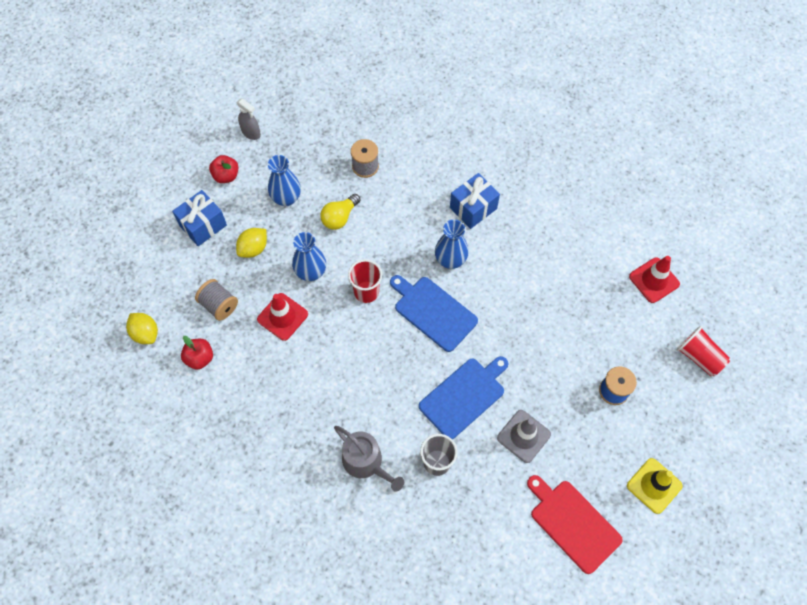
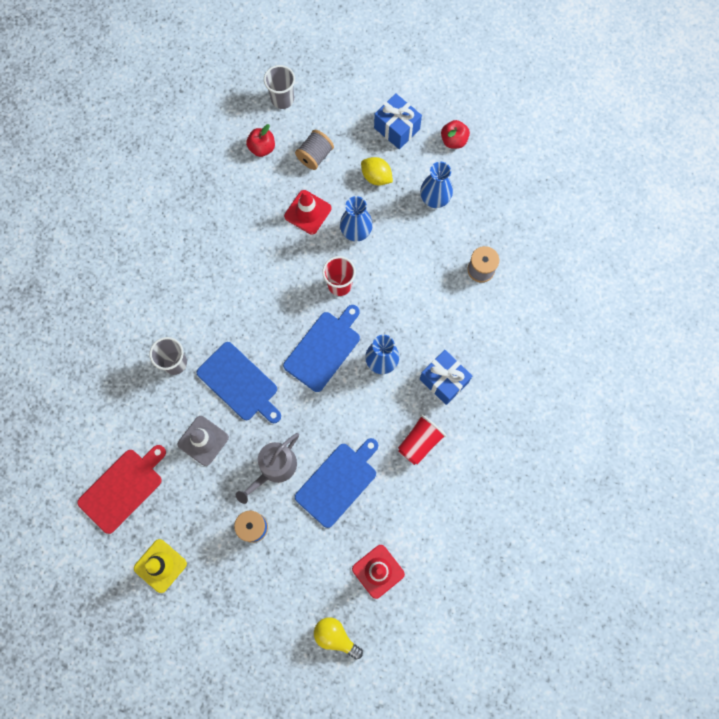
camera: 85 degrees right, 10 degrees up
yellow lemon [126,313,158,344] -> grey cup [264,65,295,109]
grey spray bottle [236,98,261,140] -> none
yellow light bulb [320,194,360,230] -> yellow light bulb moved to [314,617,363,660]
grey watering can [334,426,404,492] -> grey watering can moved to [236,433,299,504]
red cup [676,326,730,376] -> red cup moved to [398,414,447,465]
none -> blue cutting board [295,438,378,528]

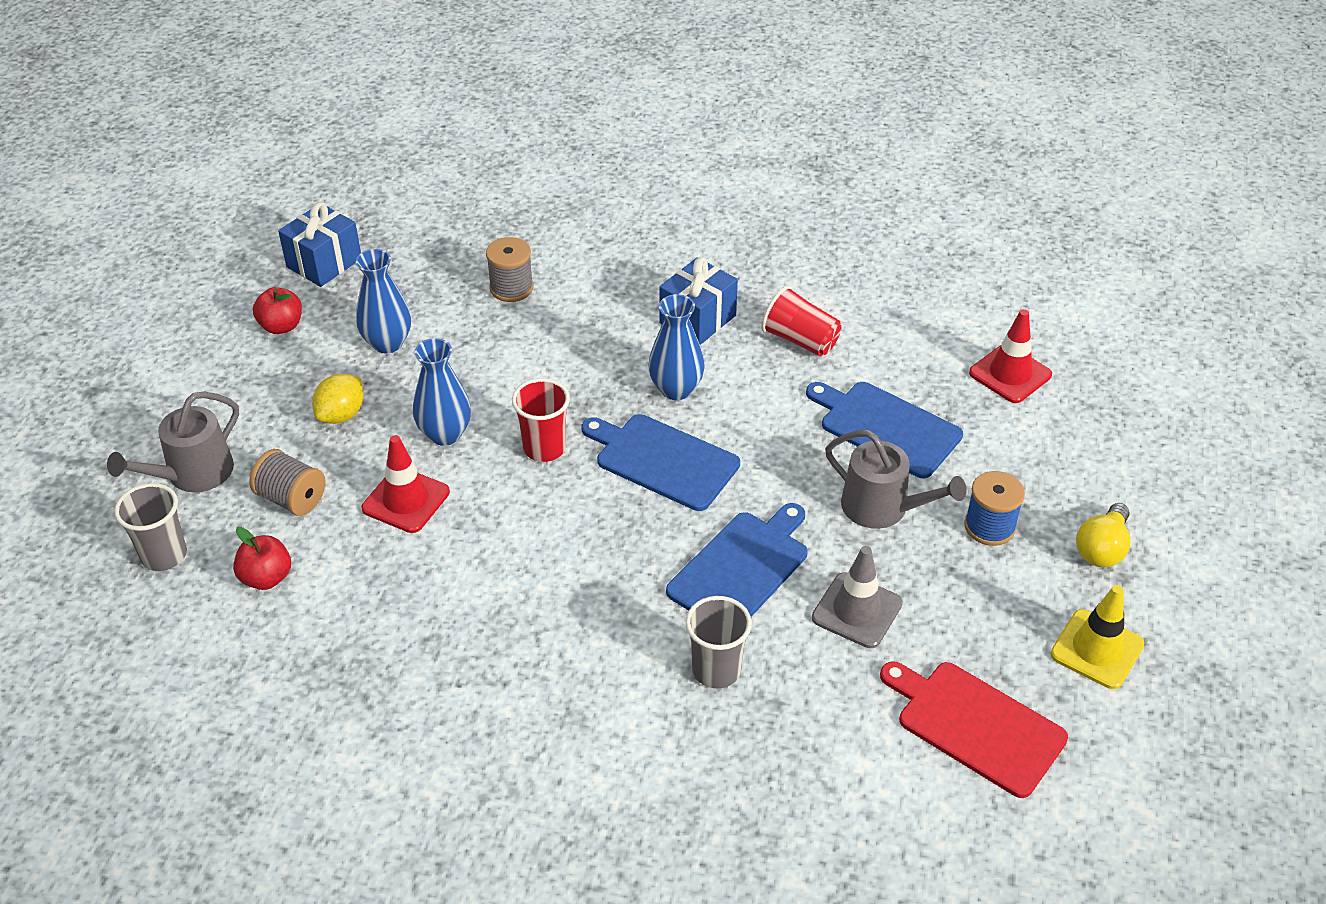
camera: 95 degrees left, 30 degrees down
yellow light bulb [314,617,363,660] -> yellow light bulb moved to [1076,503,1130,567]
blue gift [374,93,422,149] -> blue gift moved to [278,202,361,287]
none -> grey watering can [107,392,239,492]

